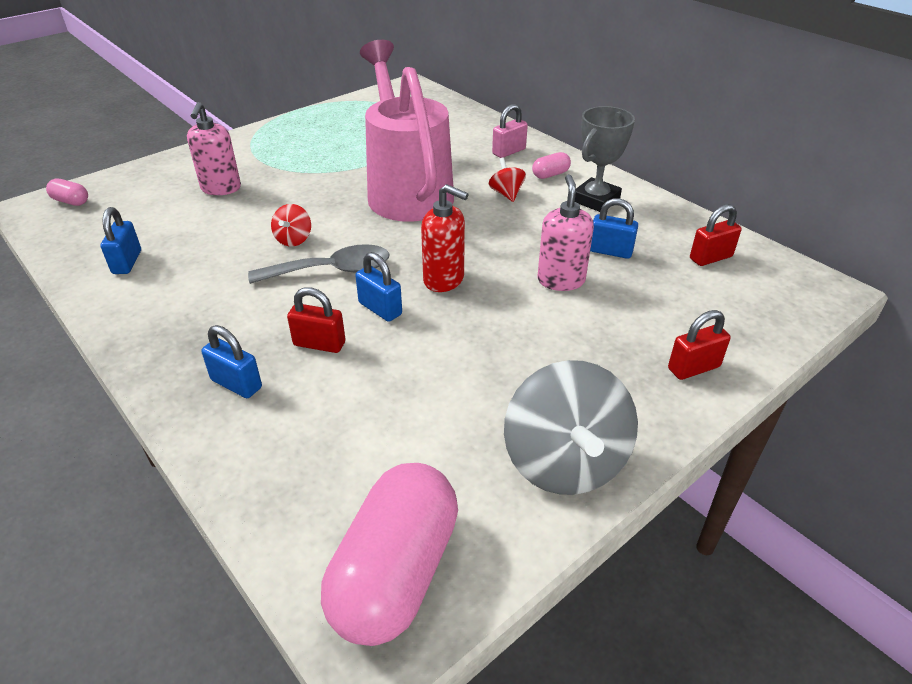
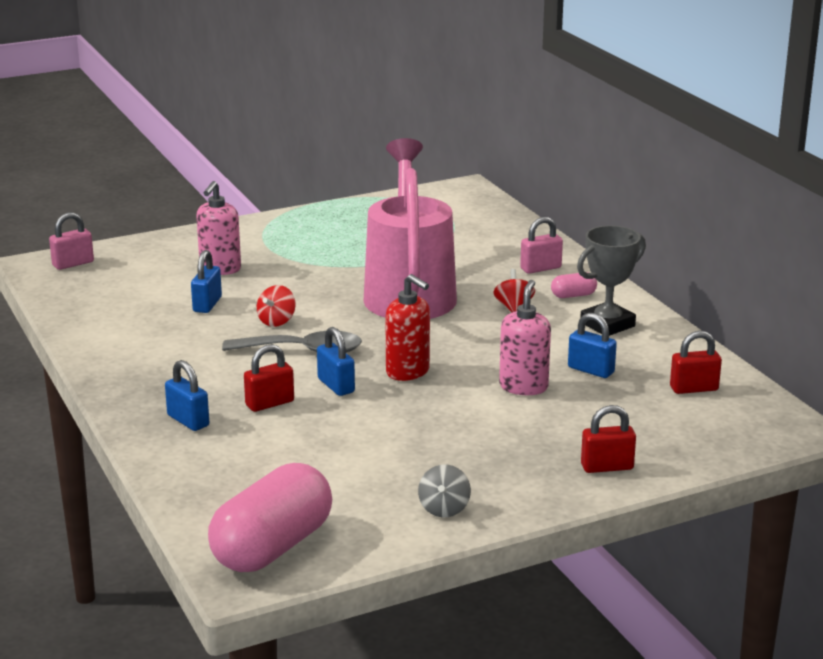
camera: 15 degrees right, 15 degrees down
pink capsule [46,179,88,206] -> pink padlock [49,212,94,270]
blue padlock [100,207,141,274] -> blue padlock moved to [191,250,222,313]
red padlock [287,287,345,353] -> red padlock turned 60 degrees counterclockwise [244,344,294,412]
grey spinning top [504,360,638,495] -> grey spinning top [418,464,471,517], size x0.46

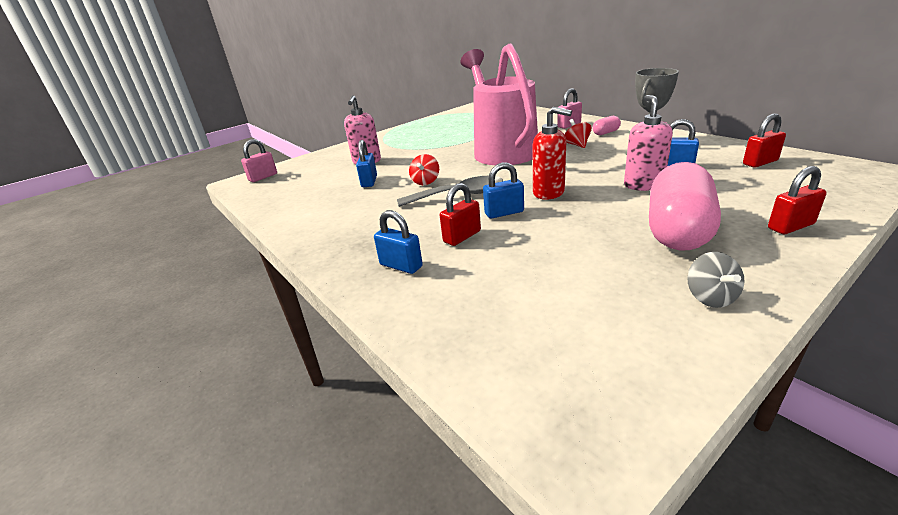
camera: 10 degrees left, 5 degrees up
pink capsule [208,463,332,572] -> pink capsule moved to [649,162,721,250]
blue padlock [317,327,355,396] -> blue padlock turned 60 degrees counterclockwise [483,162,524,219]

